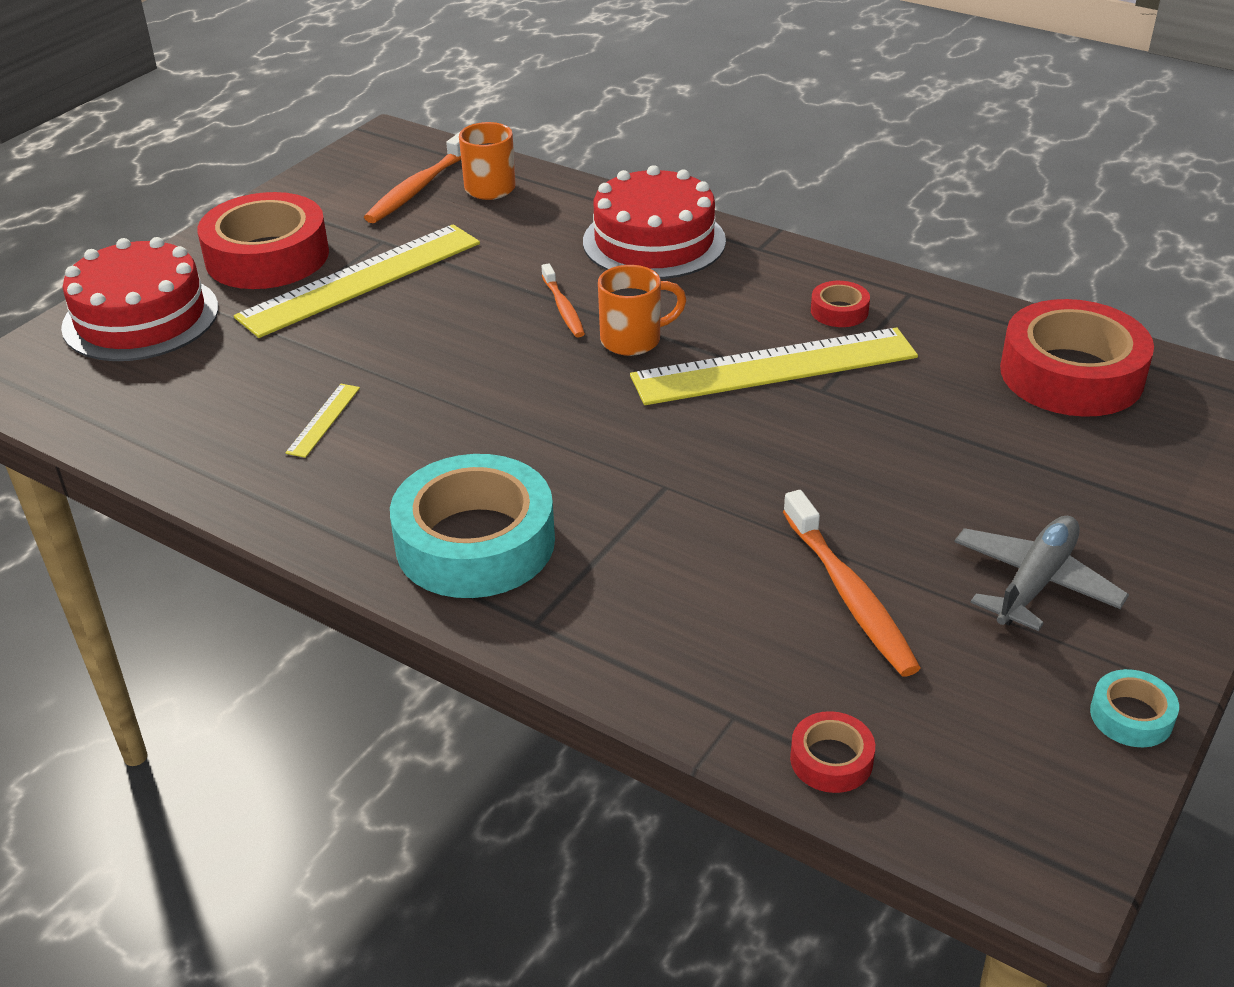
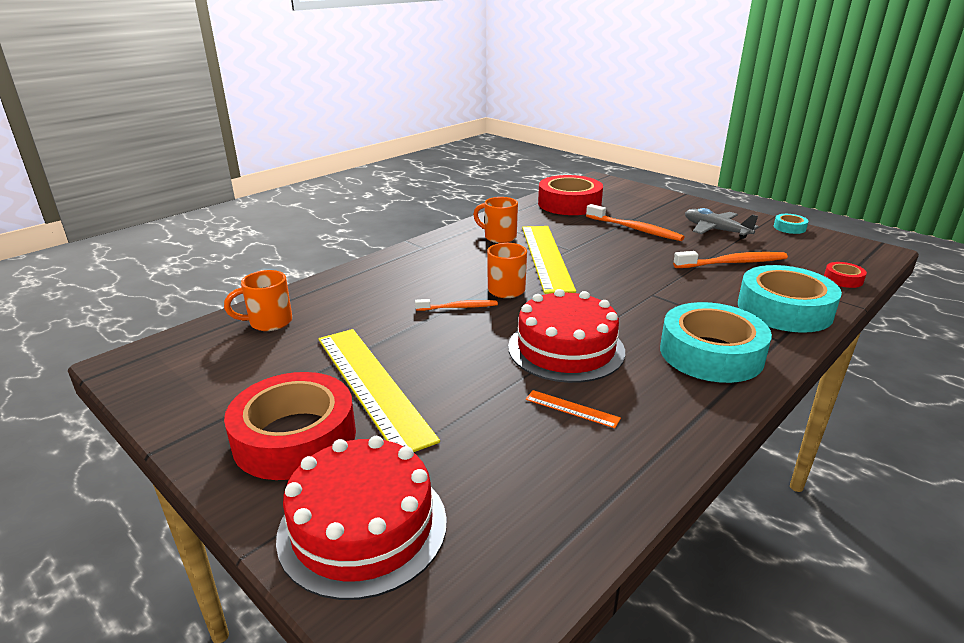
camera: 80 degrees left, 10 degrees down
yellow ruler [285,384,360,458] -> orange ruler [526,390,621,428]
orange toothbrush [364,131,461,223] -> orange toothbrush moved to [586,204,685,241]
red cake [583,165,726,279] -> red cake moved to [508,289,625,383]
red tape [811,281,870,327] -> orange mug [473,197,518,243]
none -> turquoise tape [738,265,842,333]

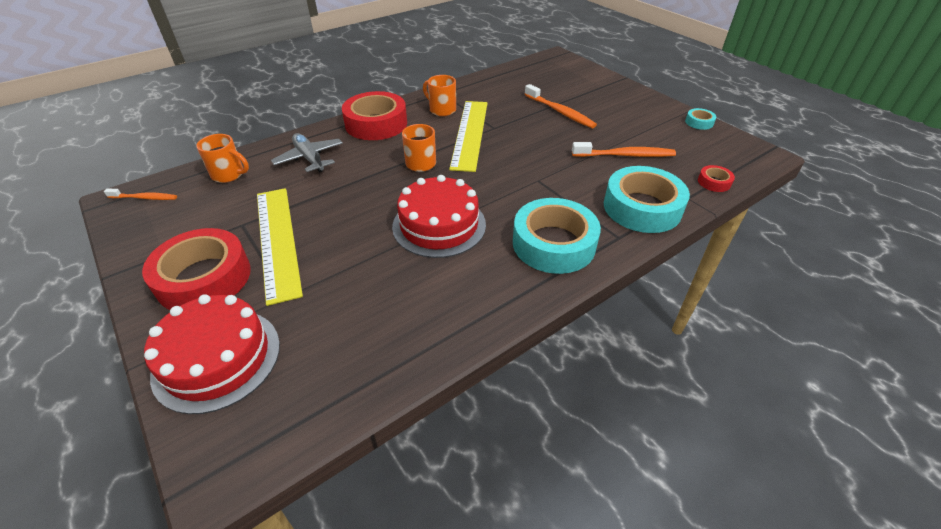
camera: 10 degrees right, 15 degrees up
orange mug [224,270,292,331] -> orange mug turned 150 degrees counterclockwise [196,134,249,183]
orange toothbrush [415,299,498,311] -> orange toothbrush moved to [104,188,177,200]
orange ruler [526,390,621,428] -> none
red tape [538,175,603,215] -> red tape moved to [342,91,407,140]
grey plane [685,208,759,239] -> grey plane moved to [271,133,343,173]

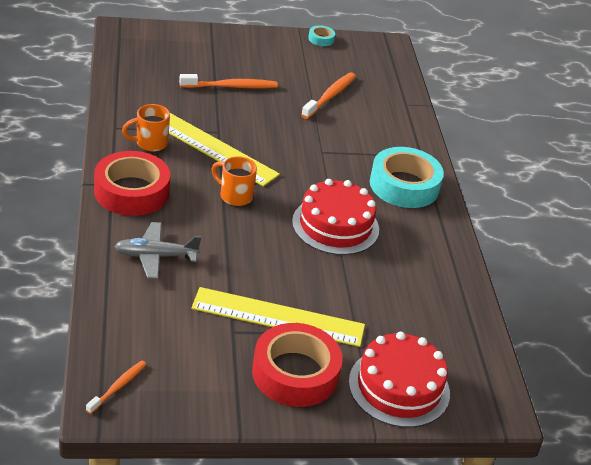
camera: 65 degrees left, 5 degrees down
orange mug [196,134,249,183] -> none
turquoise tape [604,166,690,233] -> none
red tape [698,165,735,192] -> none

